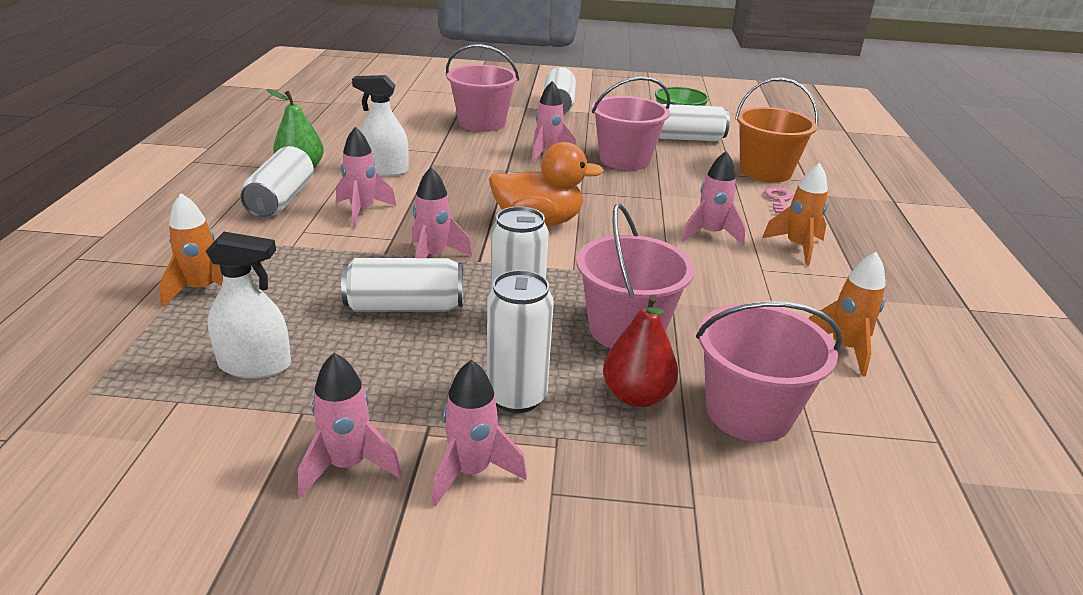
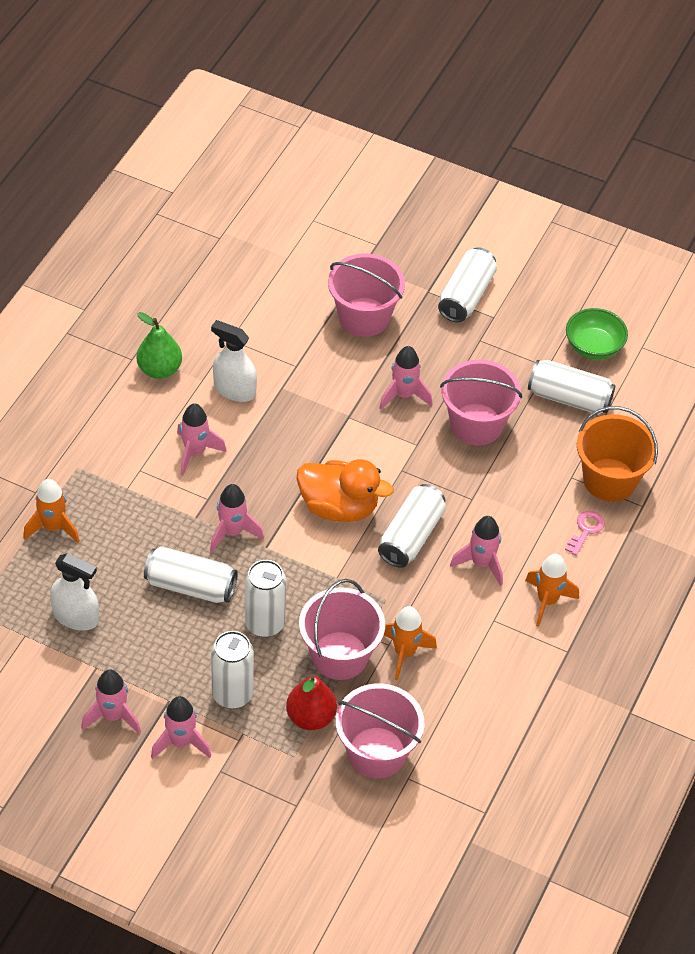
camera: 20 degrees right, 20 degrees up
white can [240,146,314,218] -> white can moved to [378,484,446,568]
orange rocket [808,252,886,377] -> orange rocket moved to [384,606,437,681]

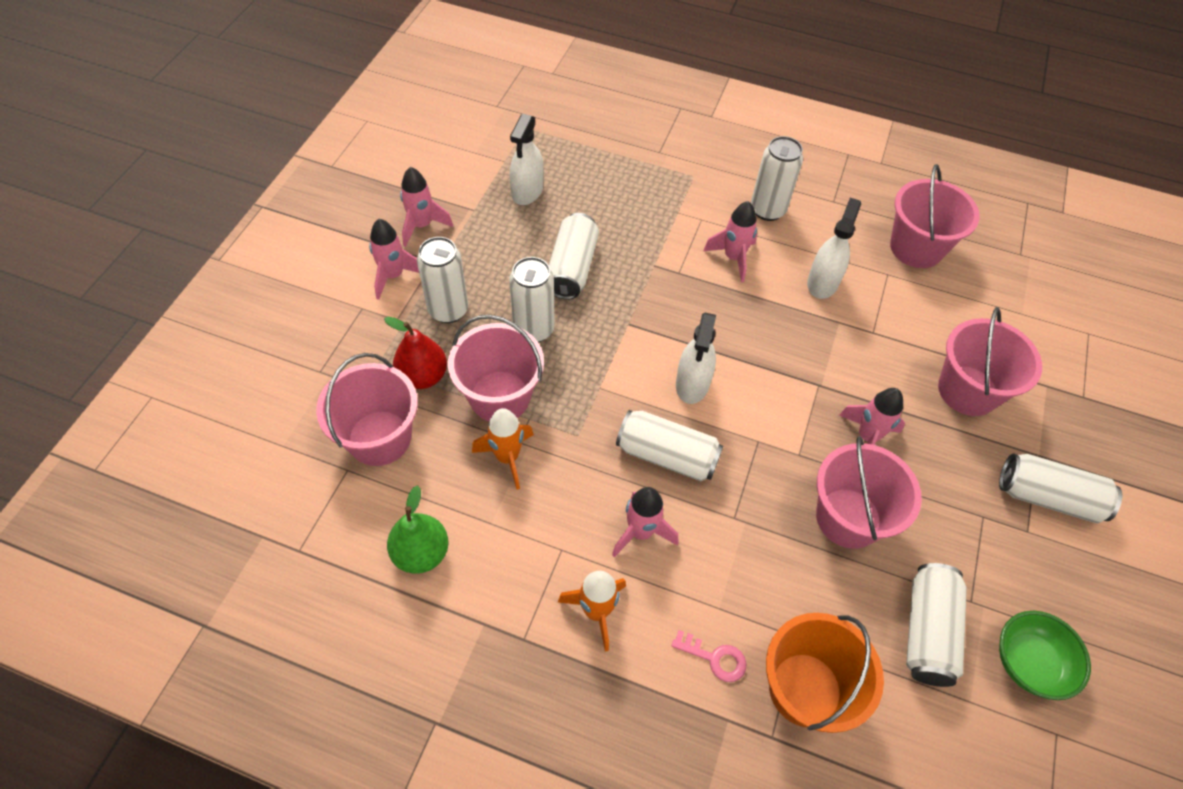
camera: 85 degrees right, 5 degrees up
orange rocket [23,479,80,543] -> none
green pear [137,312,182,379] -> green pear moved to [387,485,449,574]
pink rocket [210,484,264,552] -> none
orange duck [296,459,393,522] -> white spray bottle [676,313,716,404]
none -> white can [751,136,803,221]
none -> pink bucket [890,164,980,268]

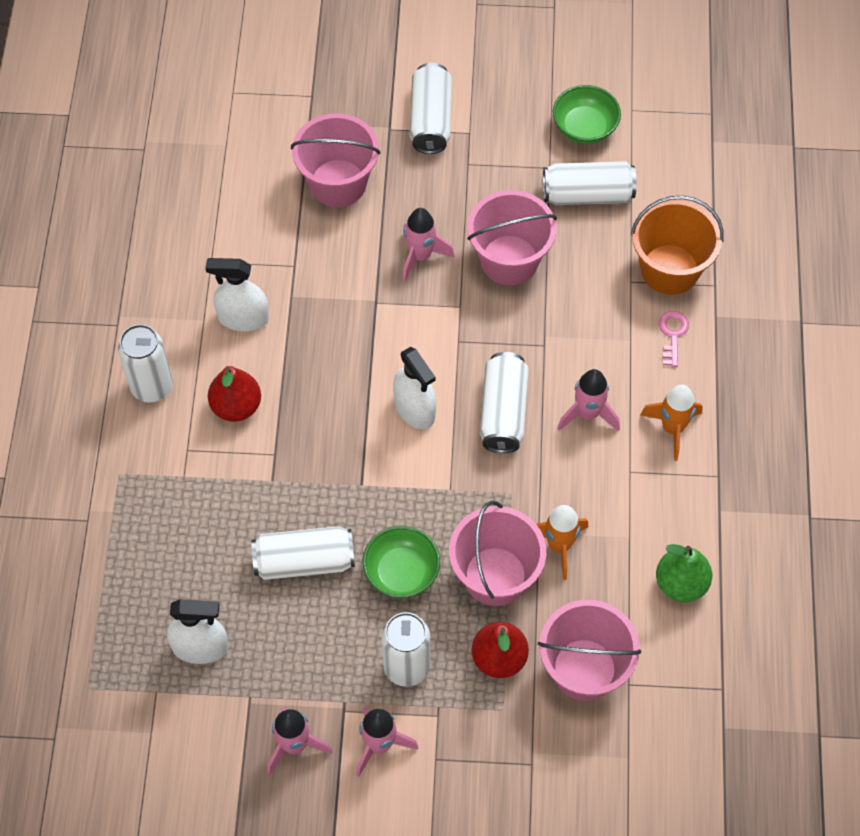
camera: 105 degrees left, 5 degrees up
white can [509,257,555,342] -> green bowl [363,526,440,598]
white spray bottle [676,313,716,404] -> white spray bottle turned 60 degrees clockwise [393,347,436,429]
pink rocket [703,201,757,282] -> red pear [208,366,261,422]
pink bucket [890,164,980,268] -> none

